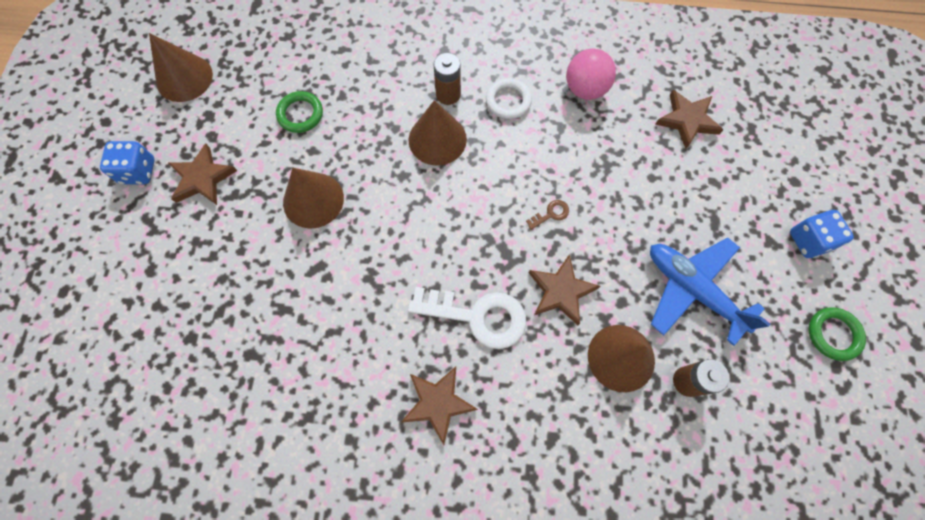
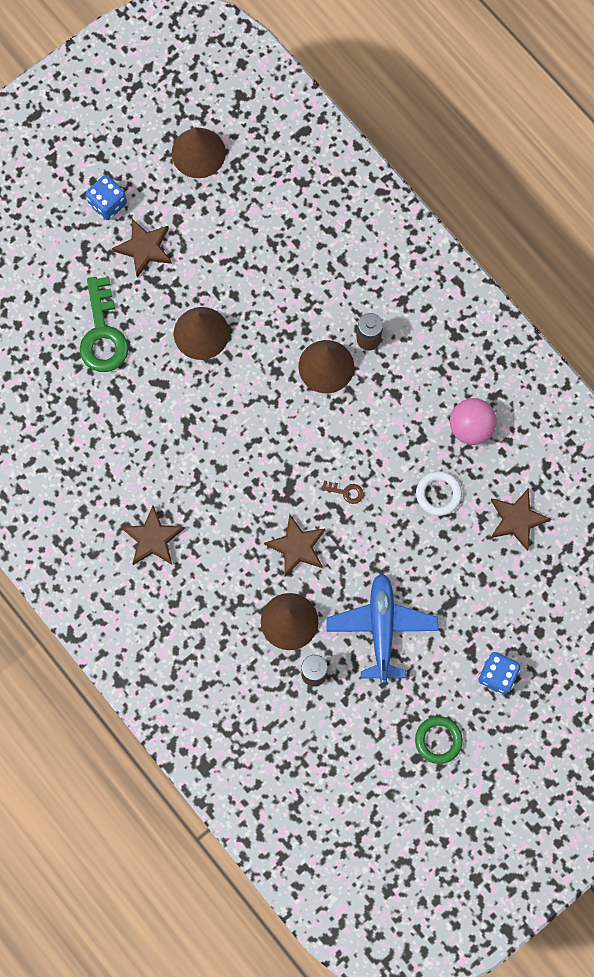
camera: 45 degrees right, 5 degrees up
green ring [276,91,323,133] -> none
white key [408,287,526,349] -> none
white ring [486,78,532,119] -> white ring moved to [416,471,462,516]
none -> green key [80,277,128,372]

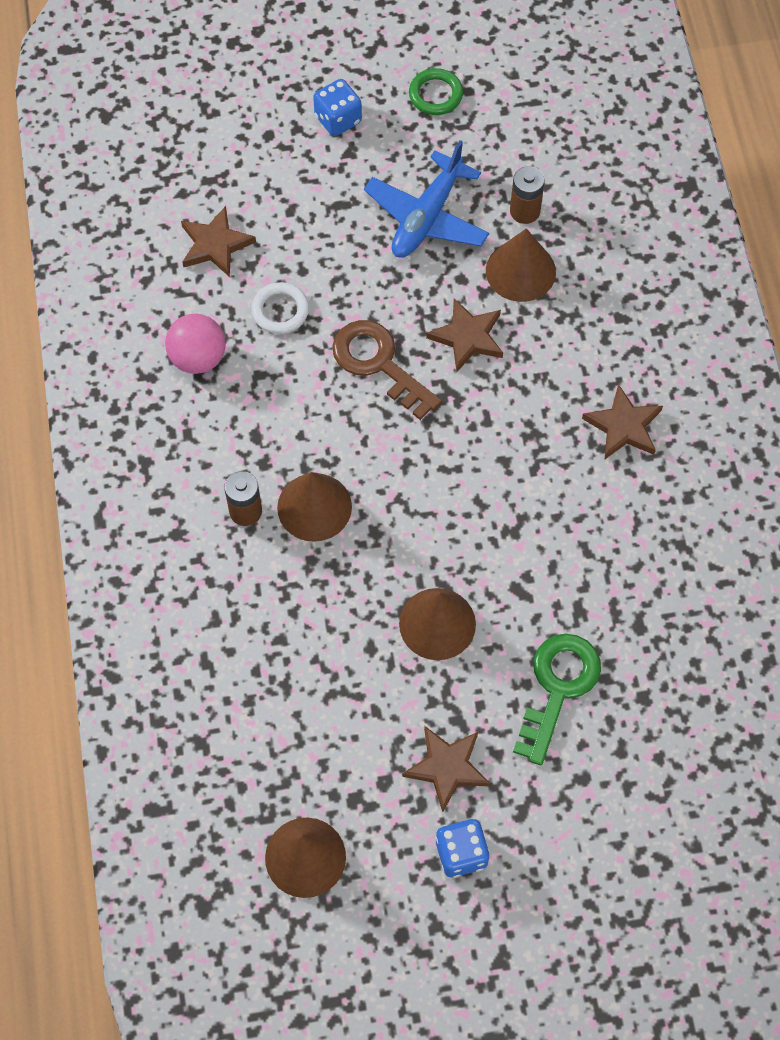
camera: 150 degrees left, 10 degrees down
brown key [321,481,364,504] -> brown key [332,320,442,420], size x2.40

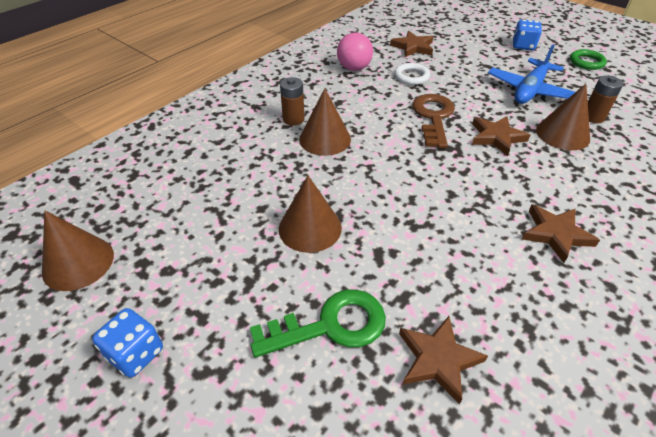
camera: 50 degrees right, 20 degrees down
blue plane [364,140,489,258] -> blue plane turned 45 degrees counterclockwise [488,44,575,104]
brown star [402,726,490,812] -> brown star moved to [399,316,488,405]

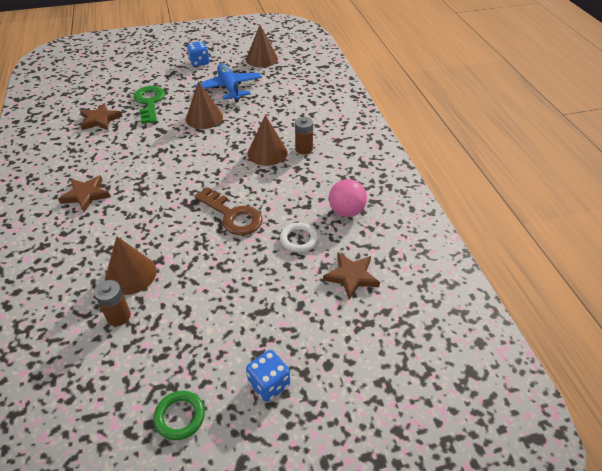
camera: 125 degrees right, 0 degrees up
green key [250,289,386,358] -> green key turned 150 degrees clockwise [134,86,165,124]
brown star [472,116,530,156] -> none
blue plane [488,44,575,104] -> blue plane moved to [195,63,262,102]

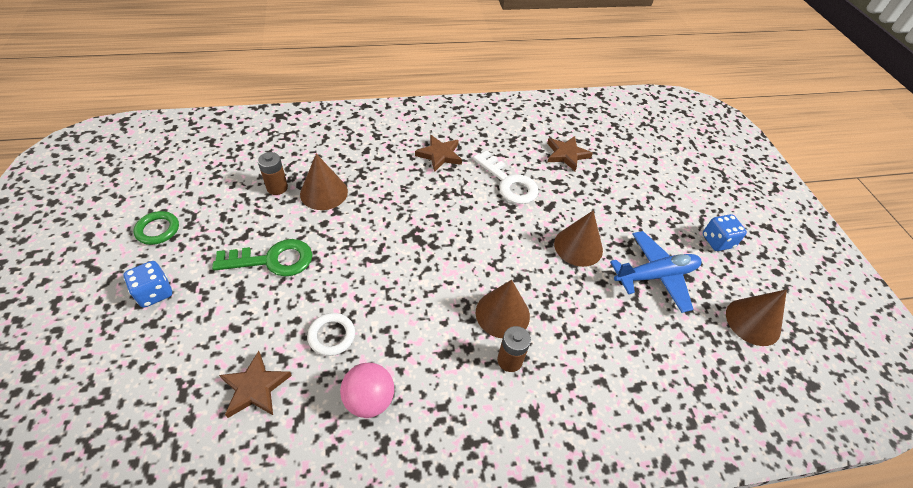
camera: 90 degrees right, 5 degrees up
green key [134,86,165,124] -> green key moved to [212,239,313,277]
brown key [194,187,263,235] -> none
none -> white key [473,150,539,204]

